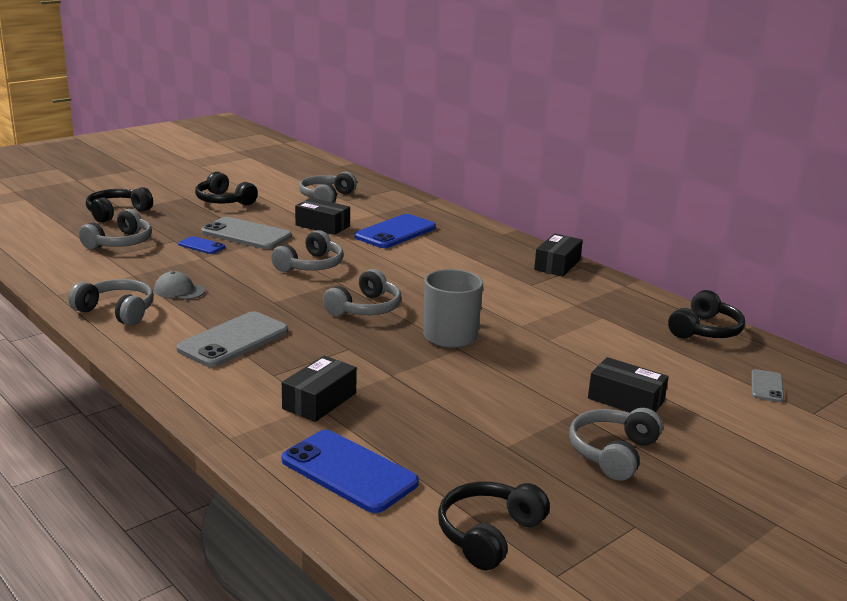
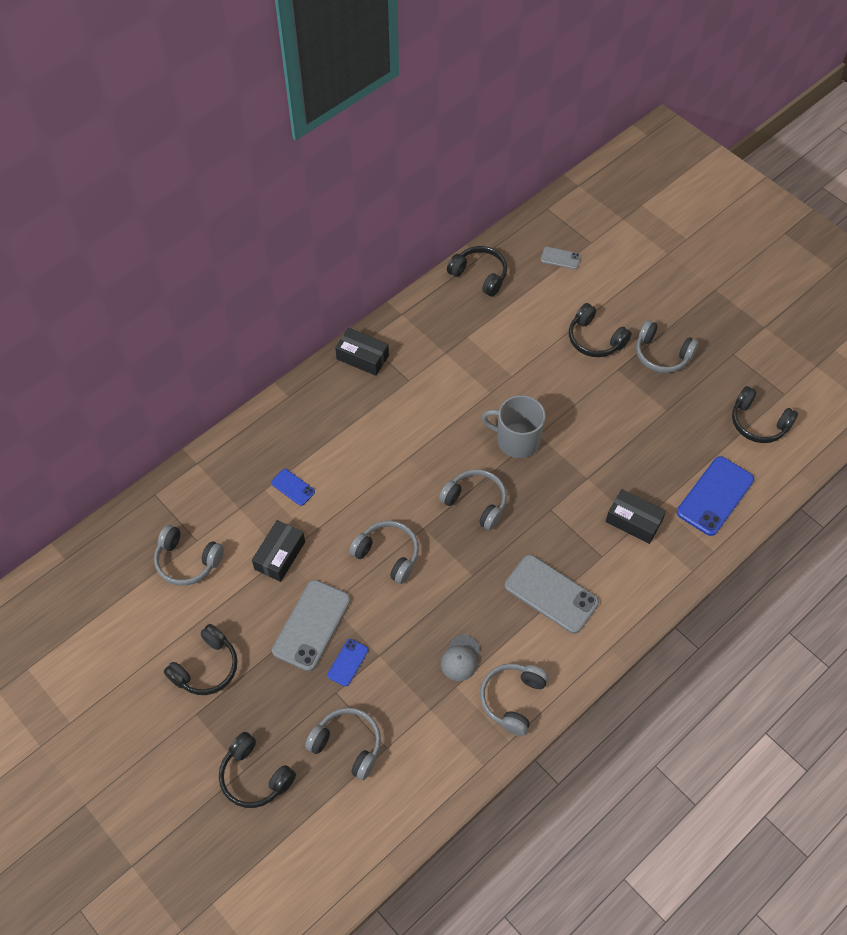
camera: 90 degrees left, 35 degrees up
blue phone [354,214,436,248] -> blue phone [271,469,315,506], size x0.51
black box [588,357,669,413] -> black headphones [569,303,632,357]

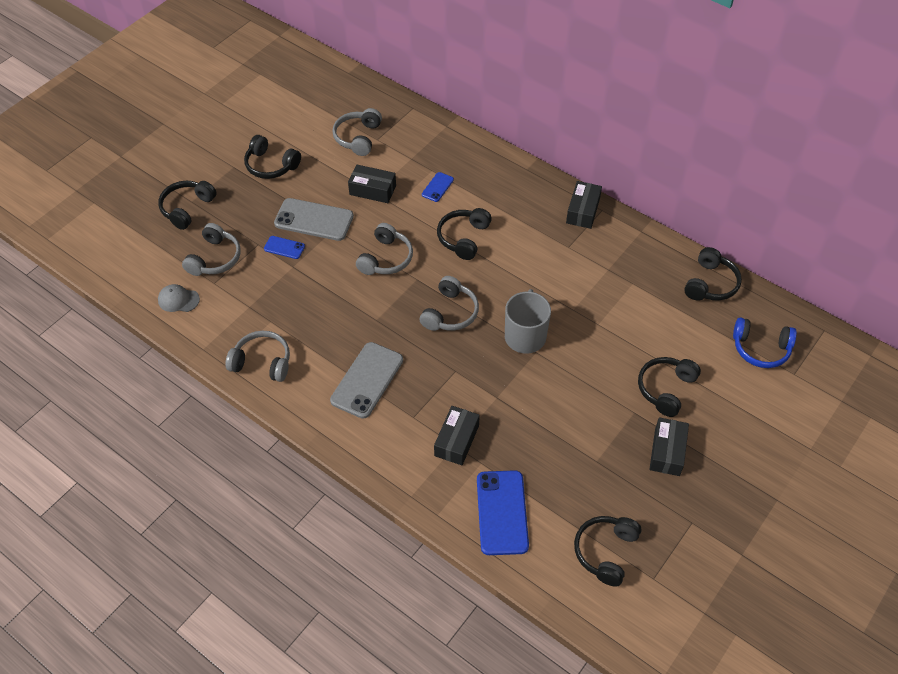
camera: 80 degrees right, 5 degrees down
grey cap [441,635,480,681] -> grey cap moved to [158,284,200,312]
grey phone [541,247,581,269] -> blue headphones [733,318,797,368]
grey headphones [636,320,699,373] -> black box [649,417,689,476]
blue phone [677,456,754,536] -> blue phone turned 60 degrees clockwise [477,470,529,555]
none -> black headphones [437,208,492,260]

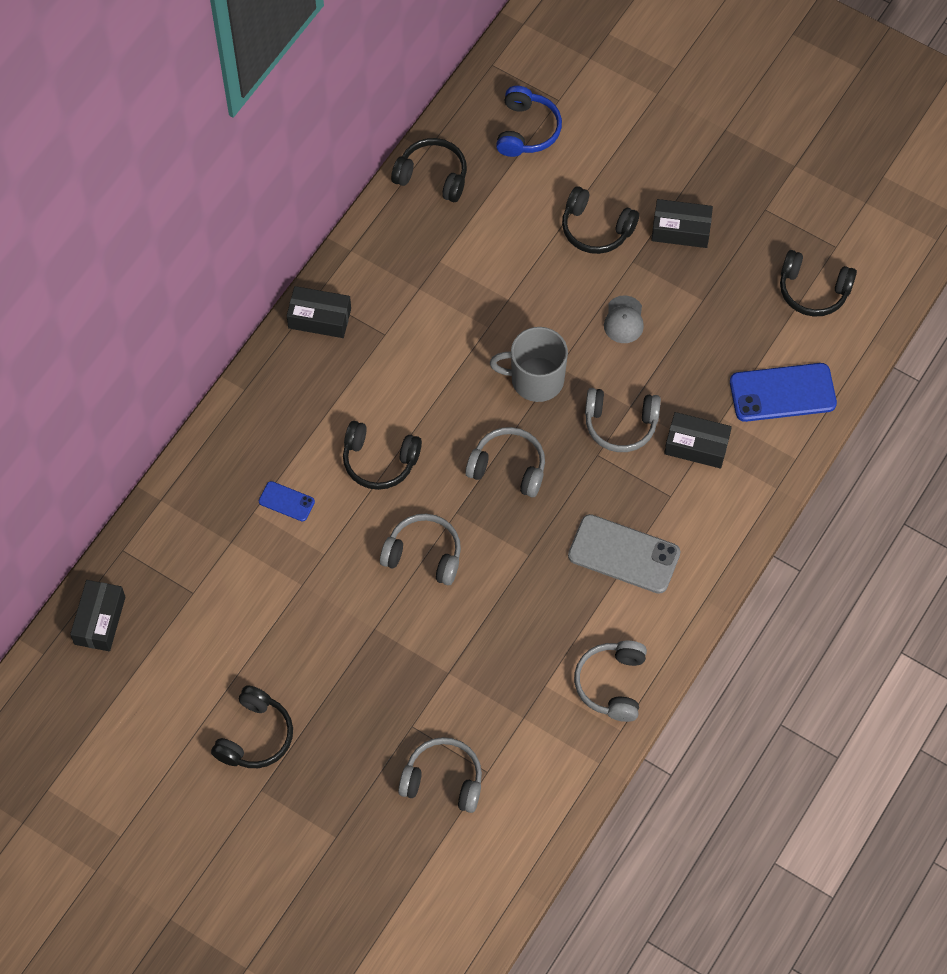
camera: 95 degrees left, 10 degrees up
black headphones [158,181,217,230] -> none
grey cap [158,284,200,312] -> grey cap moved to [604,296,644,343]
blue phone [264,236,305,259] -> none
grey phone [274,198,354,241] -> none
grey headphones [332,108,382,156] -> grey headphones moved to [585,388,661,452]
black box [348,164,396,203] -> black box moved to [70,580,126,651]

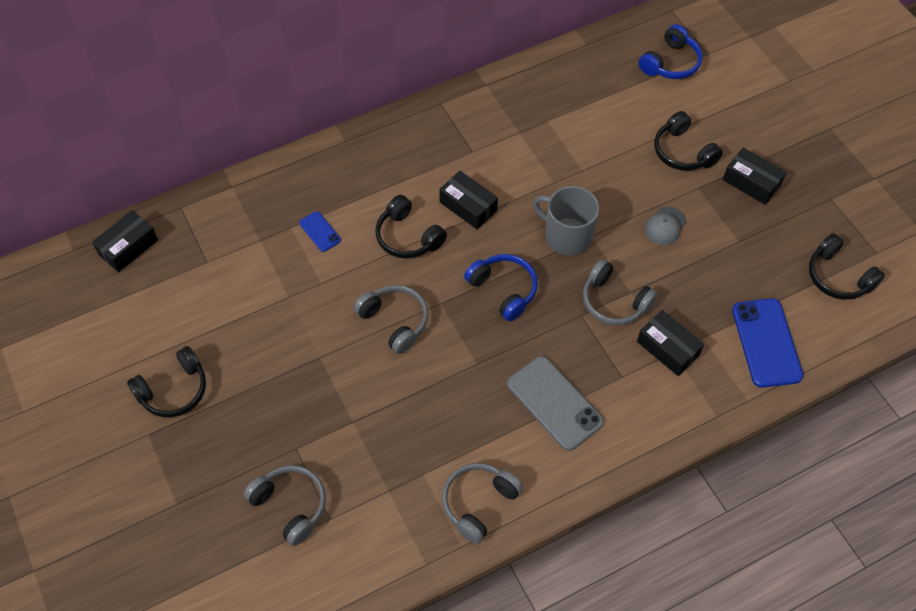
camera: 30 degrees right, 5 degrees down
black box [287,286,351,338] -> black box moved to [439,171,498,229]
black headphones [391,138,467,202] -> none
grey headphones [465,427,545,497] -> blue headphones [464,254,538,321]
blue phone [730,363,837,422] -> blue phone turned 60 degrees clockwise [732,298,804,388]

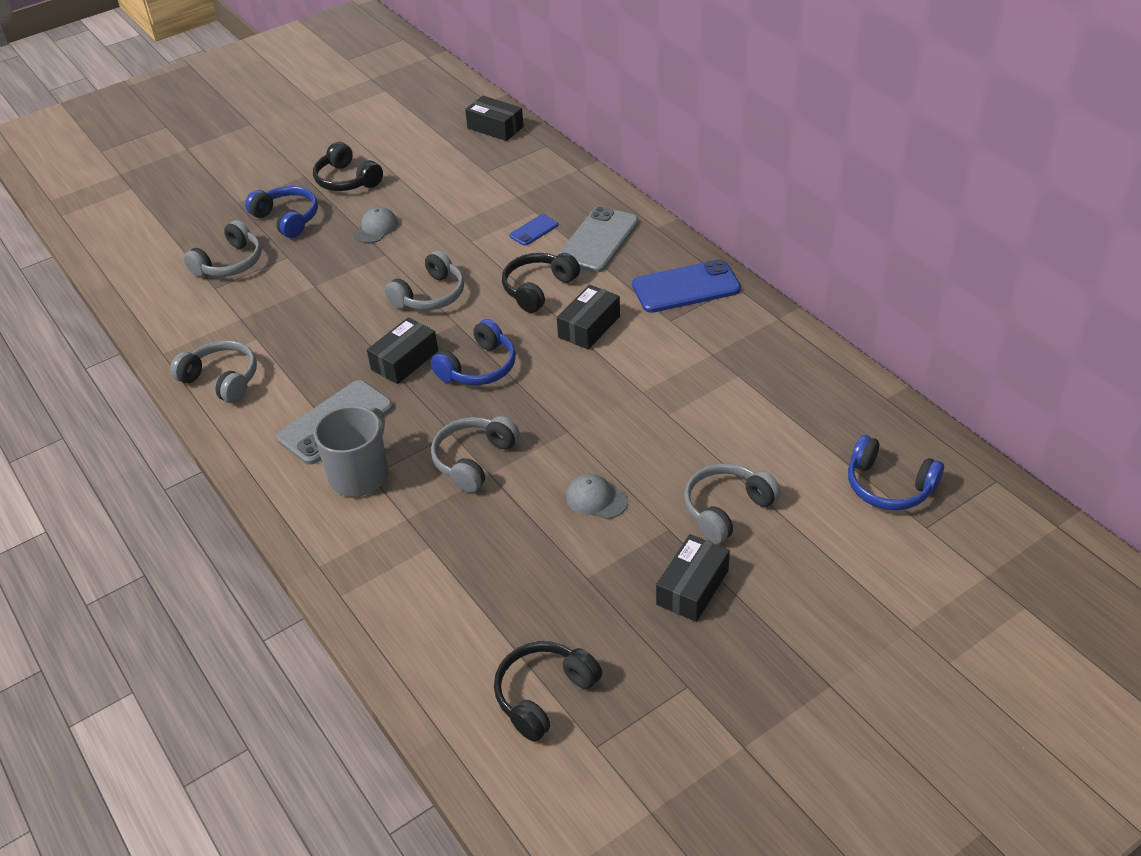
camera: 85 degrees right, 15 degrees down
grey mug [533,186,599,255] -> grey mug moved to [314,406,388,497]
black box [637,310,704,376] -> black box moved to [367,317,438,384]
black headphones [654,111,723,171] -> grey headphones [684,463,781,544]
blue phone [732,298,804,388] -> blue phone moved to [632,259,741,313]
none -> blue headphones [245,186,318,238]
none -> grey cap [354,207,398,243]
none -> grey phone [557,206,639,273]

